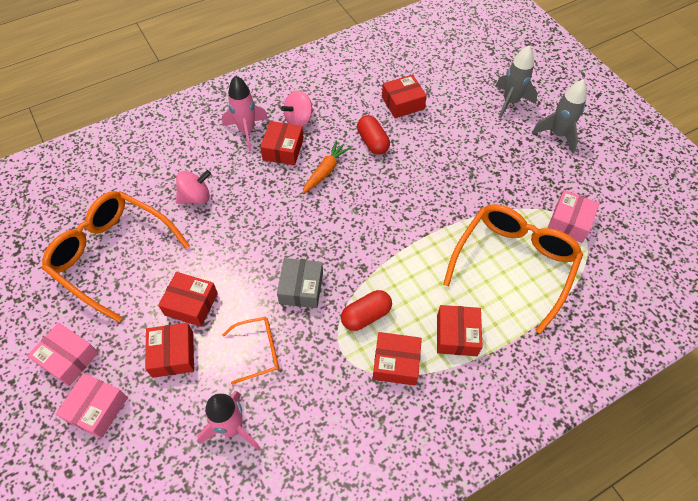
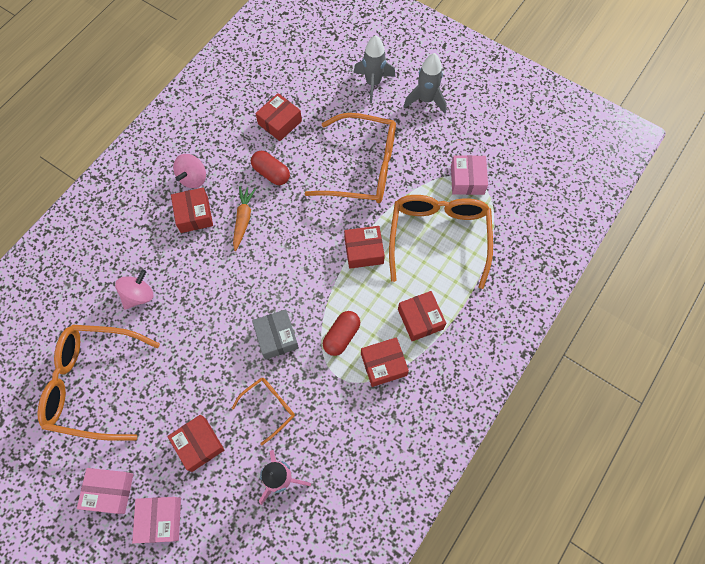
camera: 25 degrees left, 10 degrees up
red box [158,272,218,327] -> red box moved to [344,226,385,269]
pink rocket [222,75,268,151] -> none
none -> orange glasses [304,113,396,203]

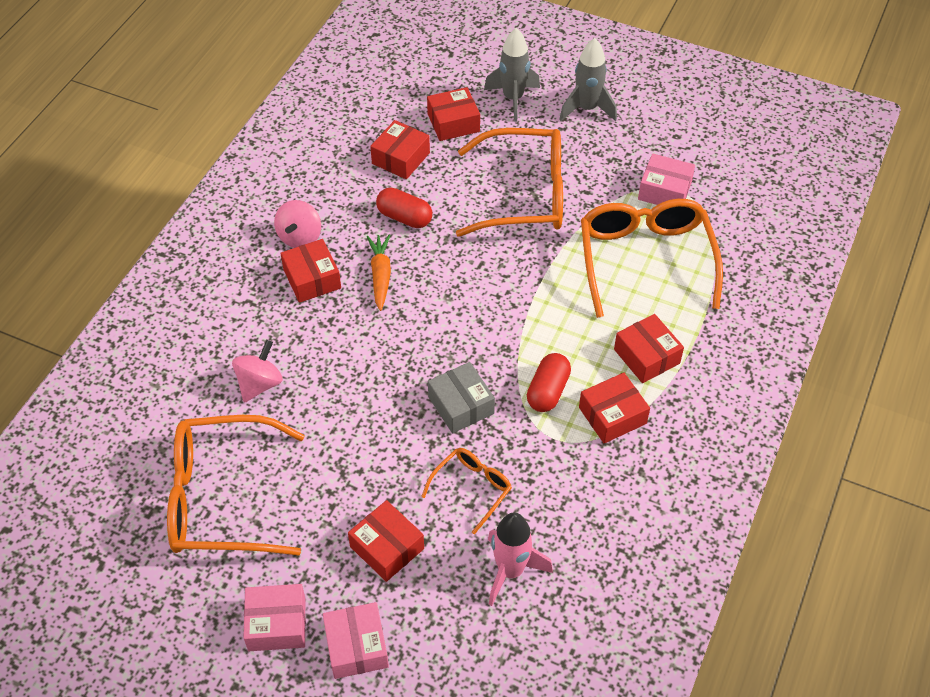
camera: 10 degrees left, 15 degrees down
red box [344,226,385,269] -> red box moved to [427,87,480,141]
pink box [451,155,488,195] -> pink box turned 60 degrees counterclockwise [638,153,695,205]

